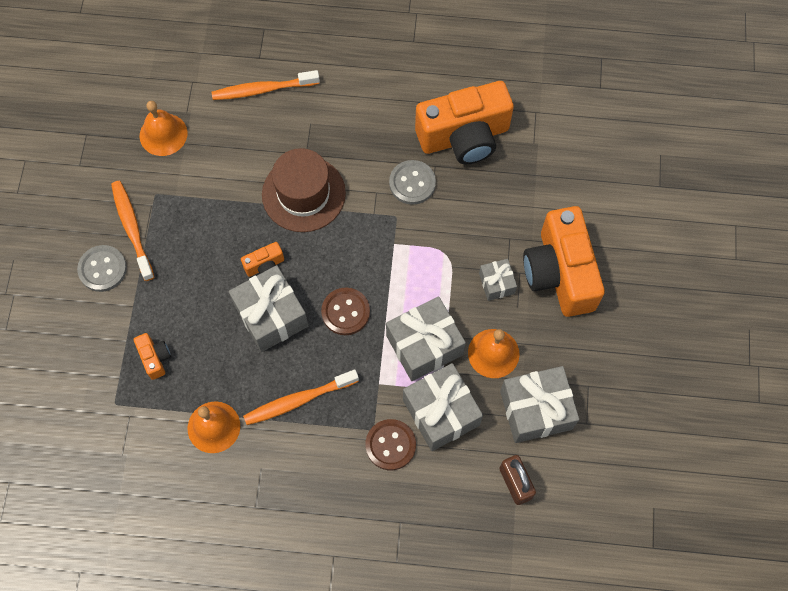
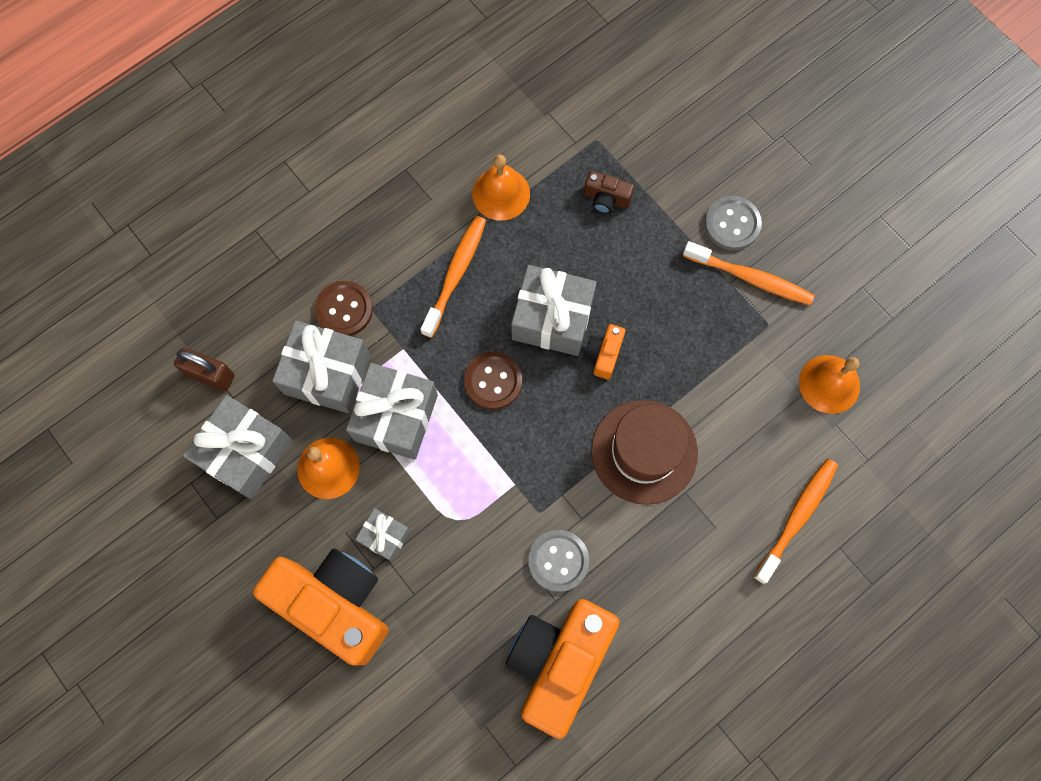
camera: 135 degrees right, 5 degrees up
orange camera [134,333,171,380] -> brown camera [584,171,634,214]

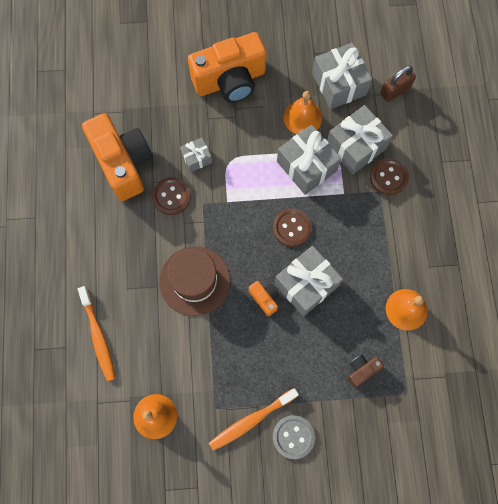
camera: 125 degrees right, 0 degrees up
grey gift [355,508,410,562] -> grey gift moved to [180,138,212,172]
orange toothbrush [420,216,486,338] -> none
grey button [528,530,589,592] -> brown button [152,177,191,215]

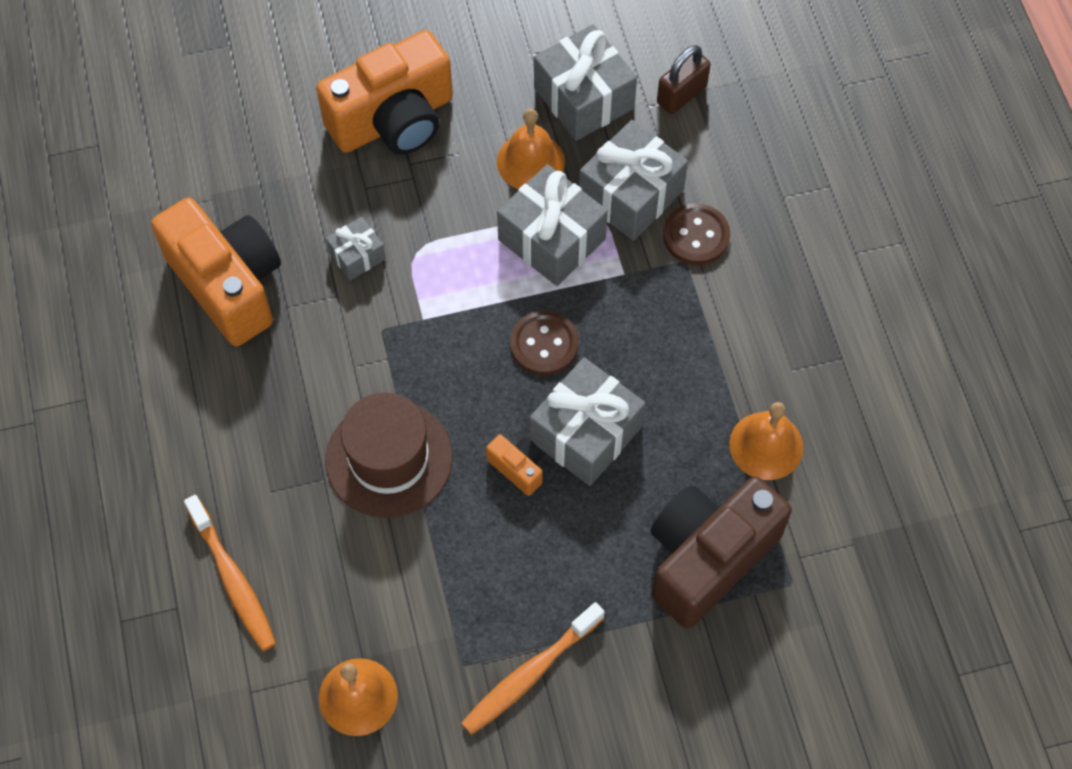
camera: 10 degrees left, 10 degrees down
brown button [152,177,191,215] -> none
grey button [273,415,315,459] -> none
brown camera [347,355,384,387] -> brown camera [651,476,792,628], size x2.37

